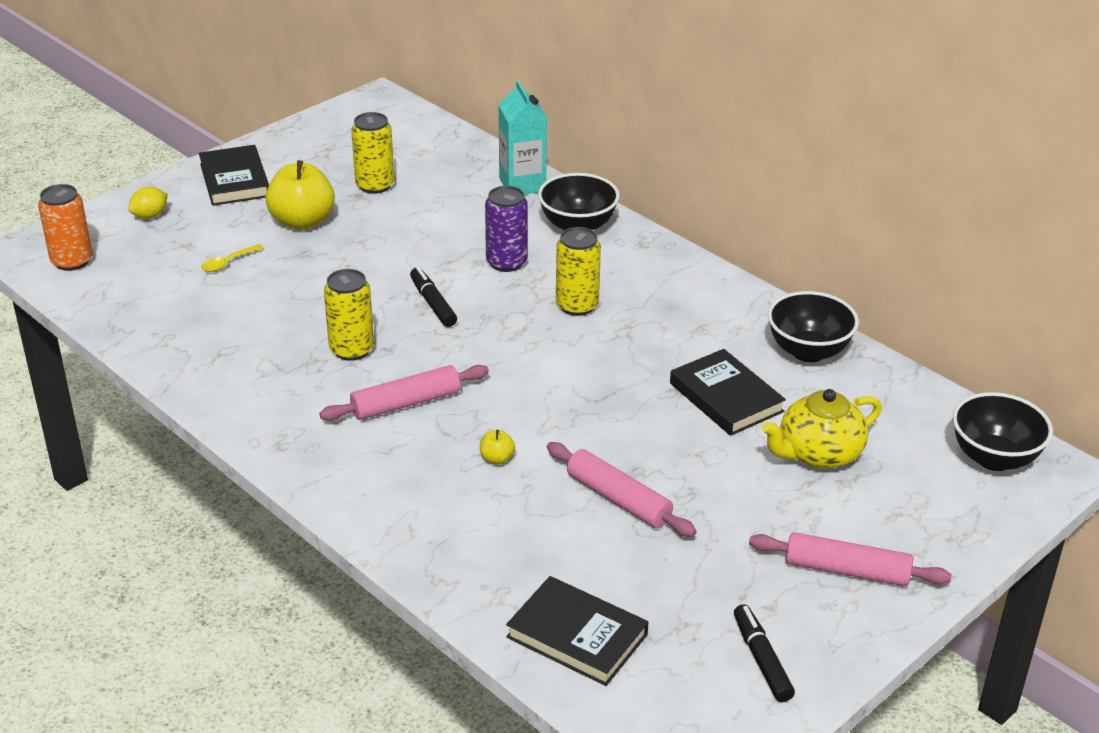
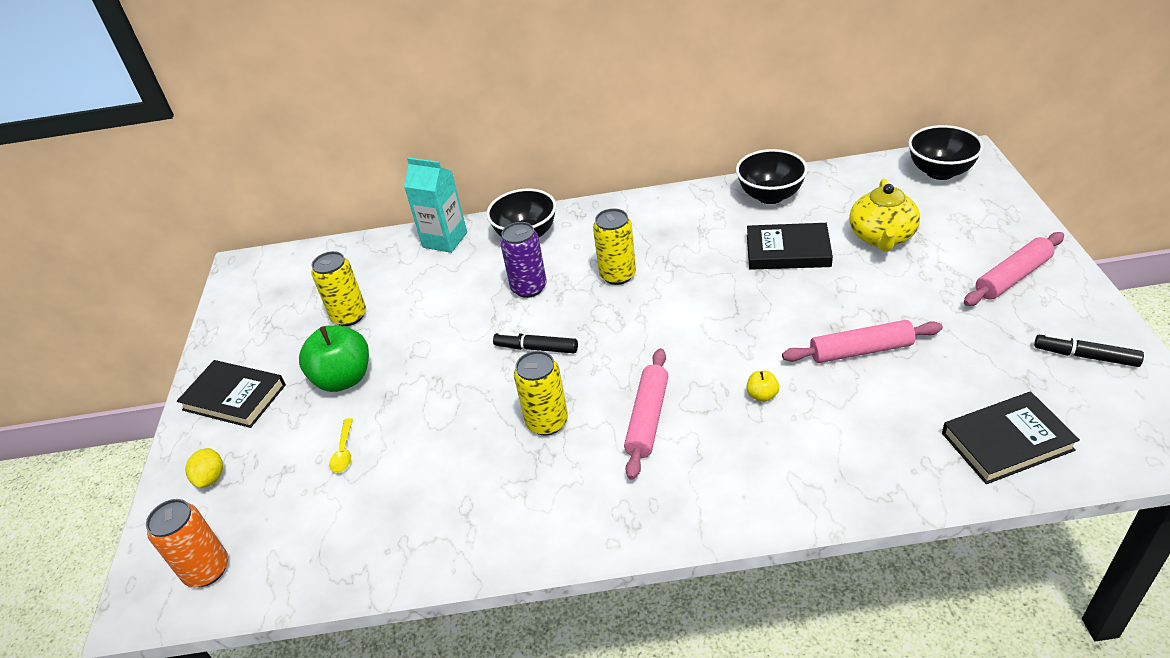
camera: 45 degrees left, 5 degrees up
yellow apple [265,160,335,230] -> green apple [299,325,369,392]

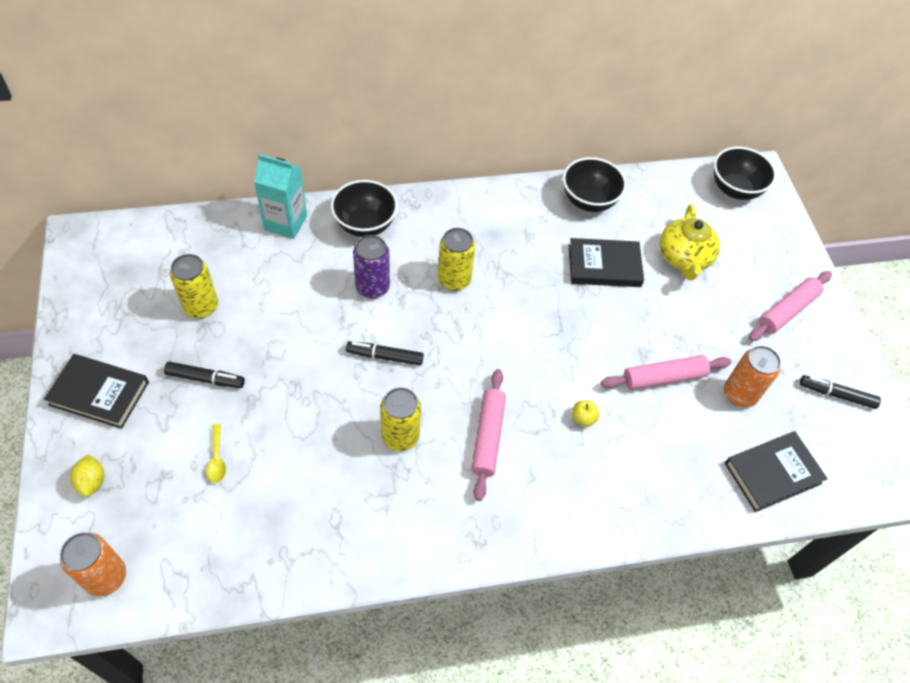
camera: 15 degrees left, 15 degrees up
green apple [299,325,369,392] -> black marker [164,362,245,388]
none -> orange can [724,346,781,408]

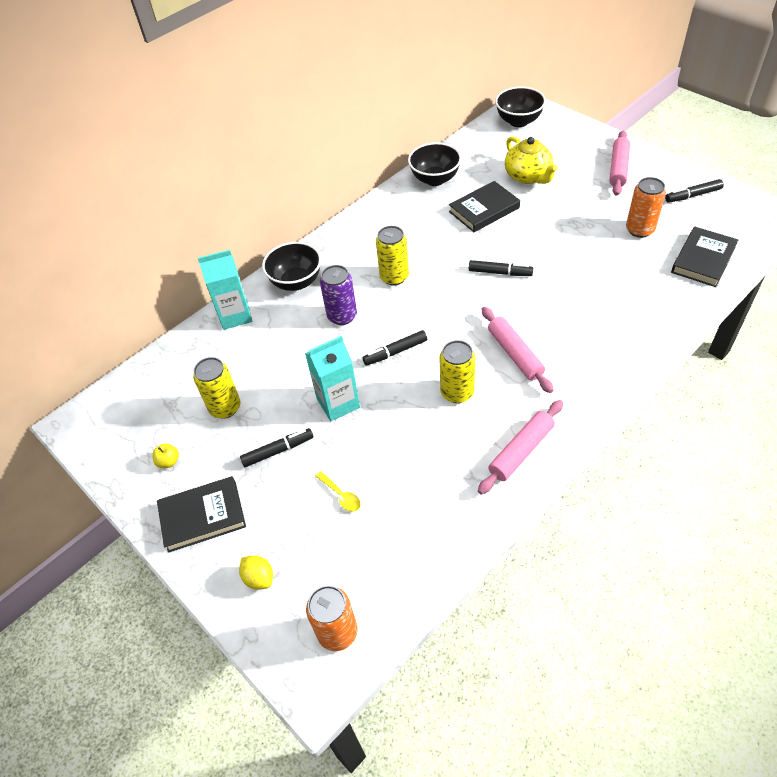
camera: 25 degrees left, 5 degrees down
yellow apple [572,400,600,427] -> yellow apple moved to [152,443,179,468]
pink rolling pin [601,355,731,390] -> pink rolling pin moved to [478,400,563,495]
none -> turquoise carton [305,336,360,421]
none -> black marker [469,260,533,276]

